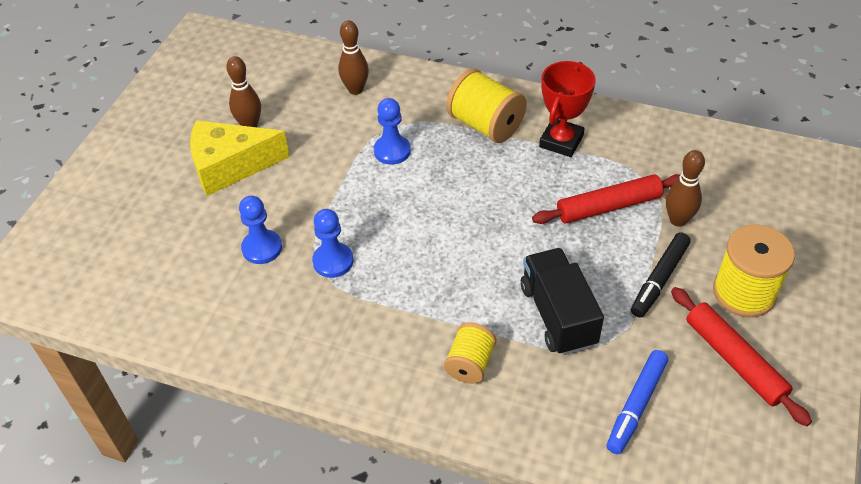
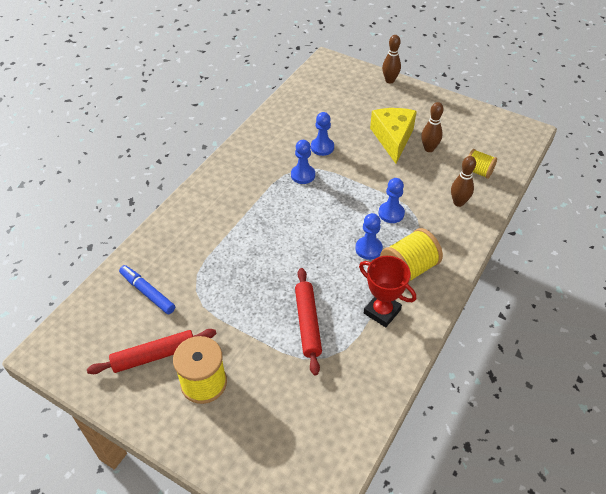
camera: 100 degrees right, 0 degrees up
yellow spool [444,322,497,384] -> yellow spool moved to [468,149,497,179]
black truck [521,248,604,355] -> none
black marker [631,233,691,318] -> none
brown bowling pin [666,150,705,227] -> brown bowling pin moved to [382,35,401,83]
none -> blue pawn [355,213,383,260]

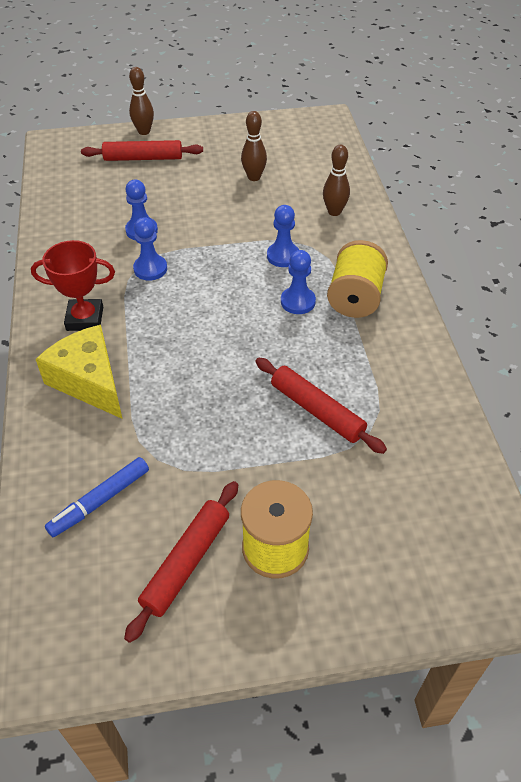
camera: 40 degrees left, 0 degrees up
blue marker [119,265,175,314] -> blue marker turned 45 degrees counterclockwise [45,457,149,537]
red trophy [359,256,416,327] -> red trophy moved to [31,240,115,331]
yellow cheese [370,108,417,164] -> yellow cheese moved to [36,325,123,419]
yellow spool [468,149,497,179] -> none
none -> red rolling pin [81,140,203,161]

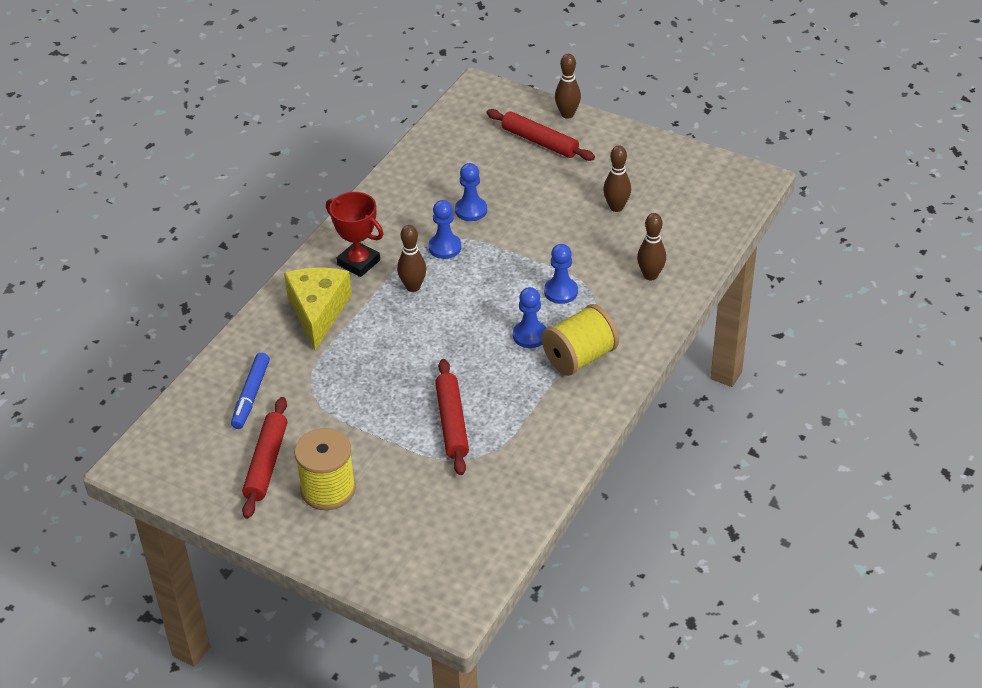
camera: 40 degrees right, 5 degrees down
blue marker [45,457,149,537] -> blue marker turned 75 degrees counterclockwise [231,353,270,429]
red rolling pin [124,481,238,643] -> red rolling pin turned 60 degrees counterclockwise [242,397,287,519]
none -> brown bowling pin [397,225,426,292]

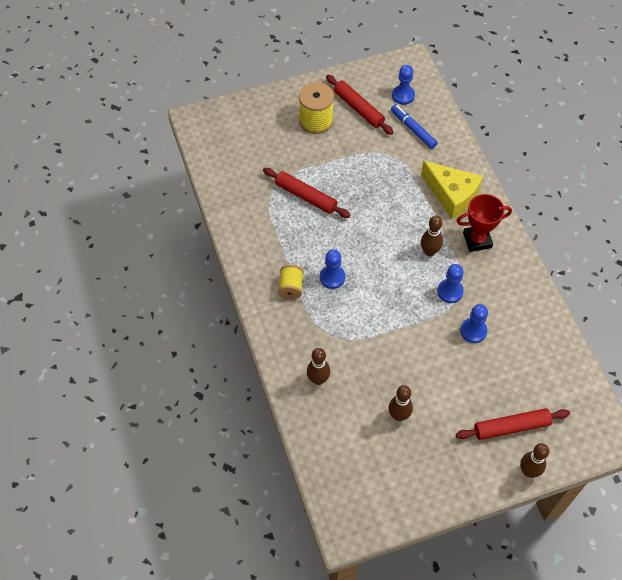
camera: 130 degrees right, 15 degrees up
yellow spool [542,304,619,376] -> yellow spool [278,265,304,299], size x0.62
blue pawn [544,244,578,304] -> blue pawn moved to [392,65,415,105]

